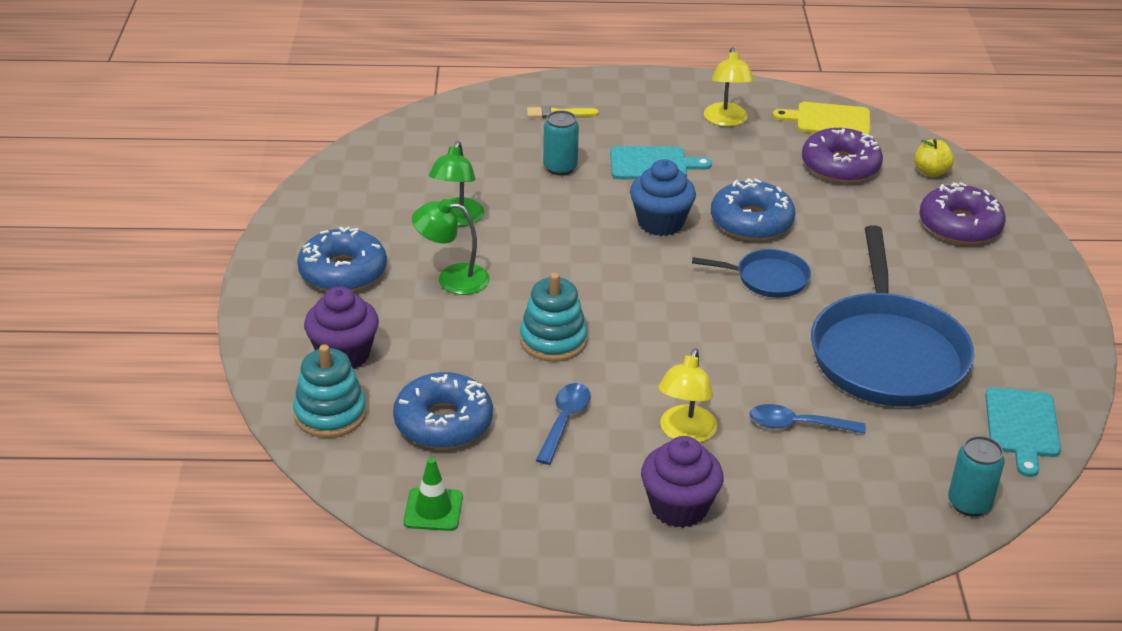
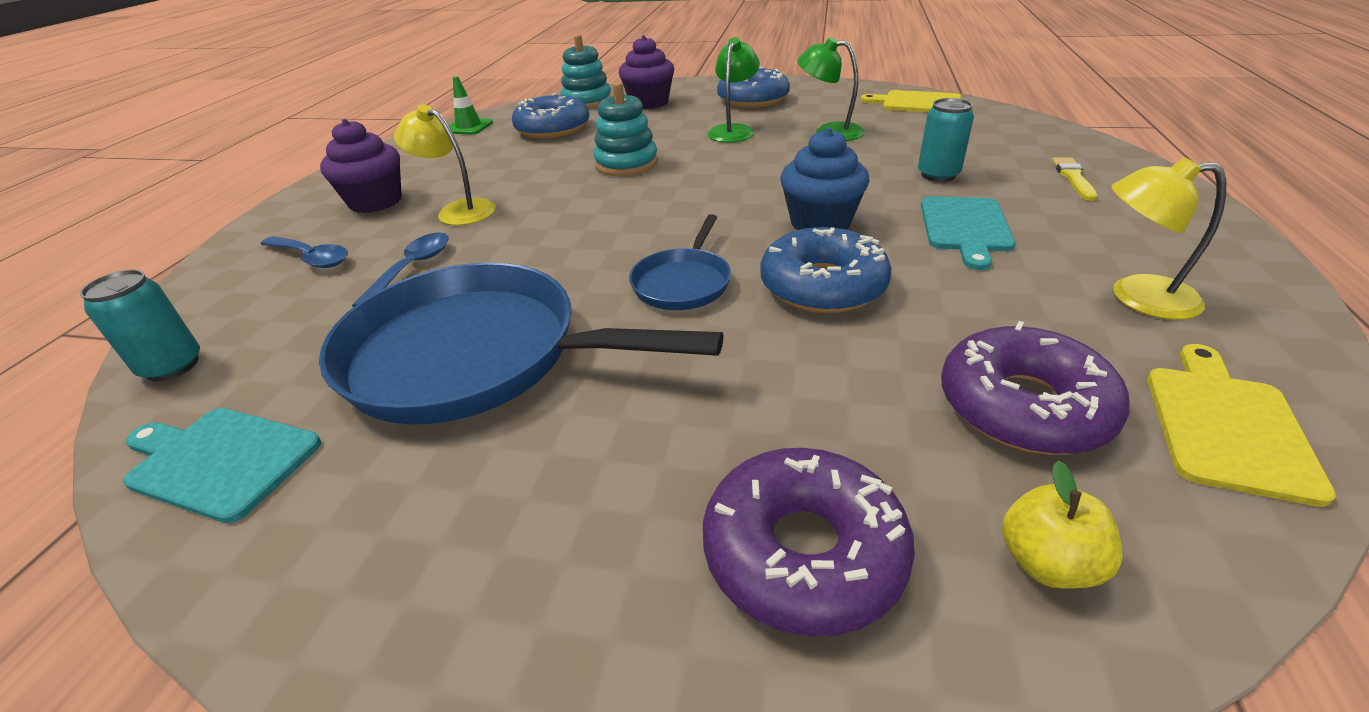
camera: 105 degrees right, 0 degrees up
blue spoon [536,383,591,465] -> blue spoon moved to [261,236,348,268]
none -> yellow cutting board [861,90,961,112]

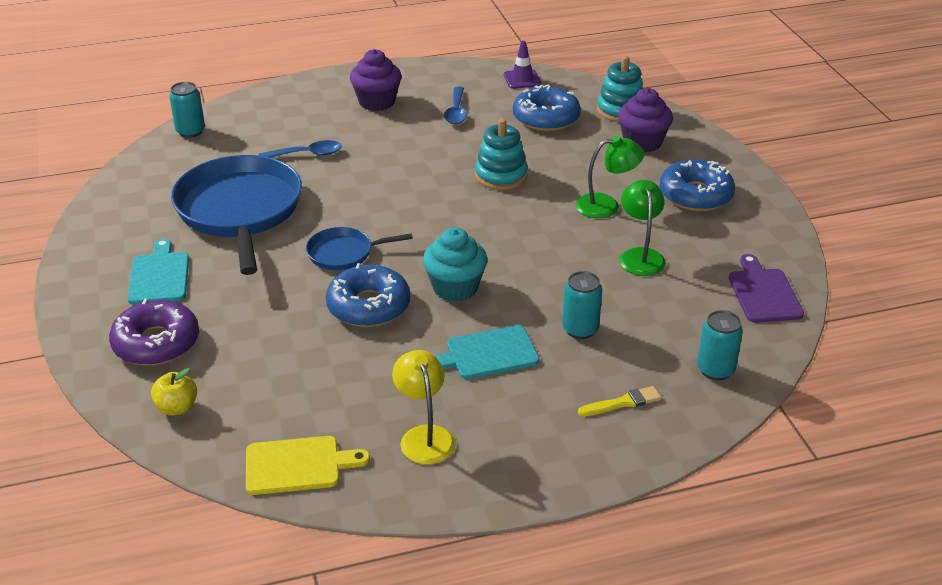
camera: 60 degrees right, 0 degrees up
turquoise cutting board [123,408,321,523] -> turquoise cutting board moved to [127,238,189,305]
blue spoon [261,236,348,268] -> blue spoon moved to [444,87,467,124]
yellow lamp [394,104,496,225] -> none
green traffic cone [449,76,493,135] -> purple traffic cone [504,41,541,89]
blue cupcake [781,128,870,230] -> turquoise cupcake [423,227,488,302]
yellow cutting board [861,90,961,112] -> purple cutting board [729,254,804,323]
purple donut [941,321,1129,454] -> none
none -> turquoise can [697,310,743,380]

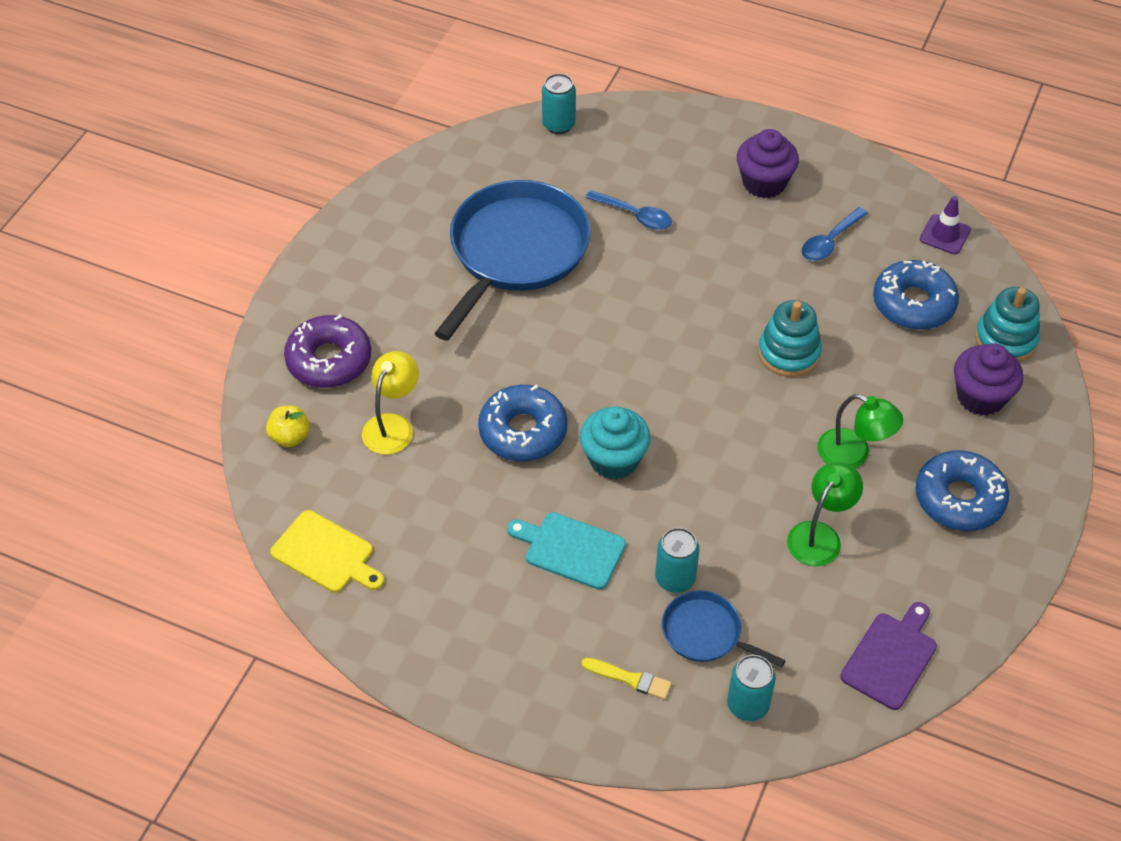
camera: 40 degrees right, 15 degrees up
turquoise cutting board [127,238,189,305] -> none
blue pan [306,227,413,270] -> blue pan moved to [662,590,786,668]
yellow lamp [392,350,456,465] -> yellow lamp moved to [362,351,419,455]

